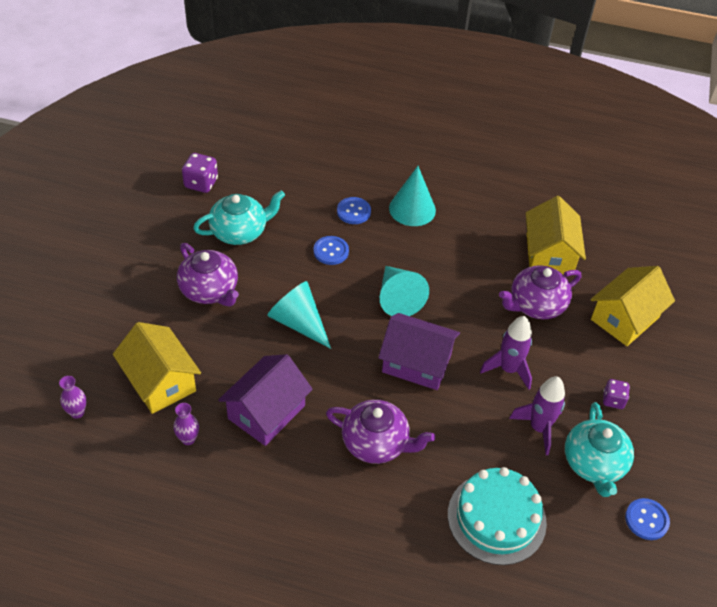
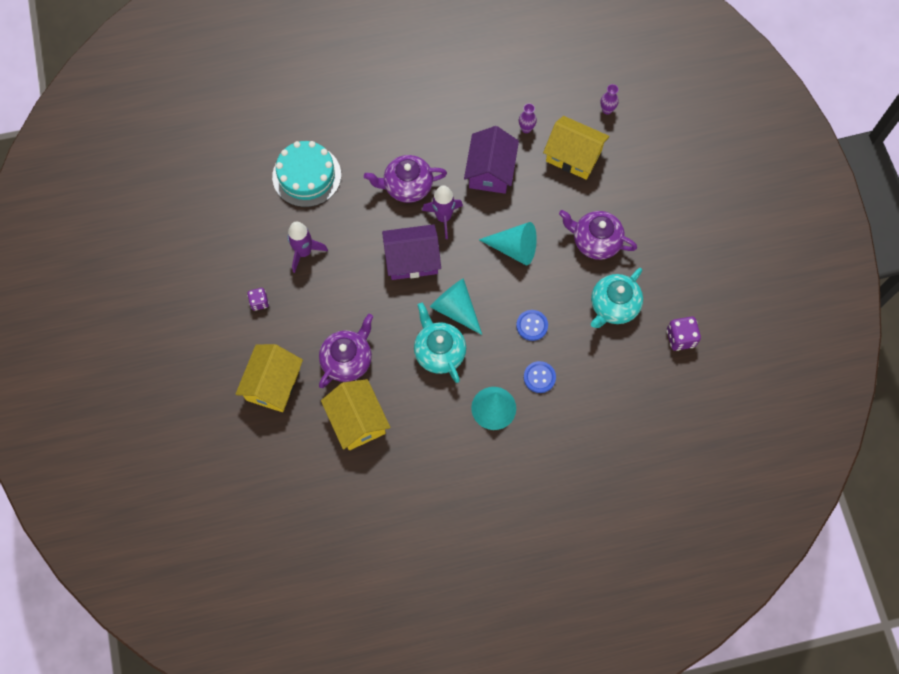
camera: 155 degrees right, 20 degrees up
purple rocket [480,316,532,390] -> purple rocket moved to [422,185,463,239]
turquoise teapot [565,402,634,497] -> turquoise teapot moved to [414,303,466,383]
blue button [625,498,670,540] -> none

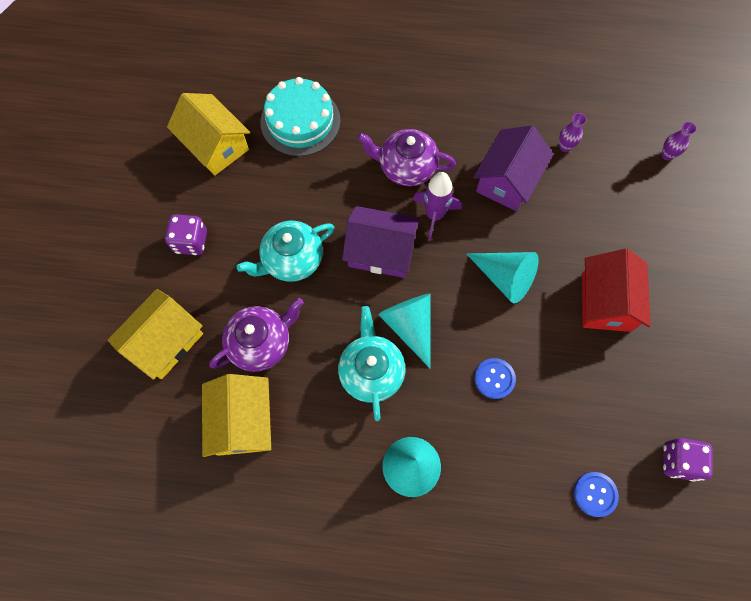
camera: 20 degrees right, 0 degrees up
purple dice [247,288,269,311] -> purple dice [165,214,207,255], size x1.52
purple rocket [287,221,328,273] -> none
blue button [524,361,556,393] -> blue button moved to [574,472,619,517]
yellow house [543,116,609,180] -> yellow house moved to [167,93,250,175]
purple teapot [559,210,637,260] -> red house [582,249,651,332]
turquoise teapot [591,268,643,328] -> turquoise teapot moved to [237,221,335,282]

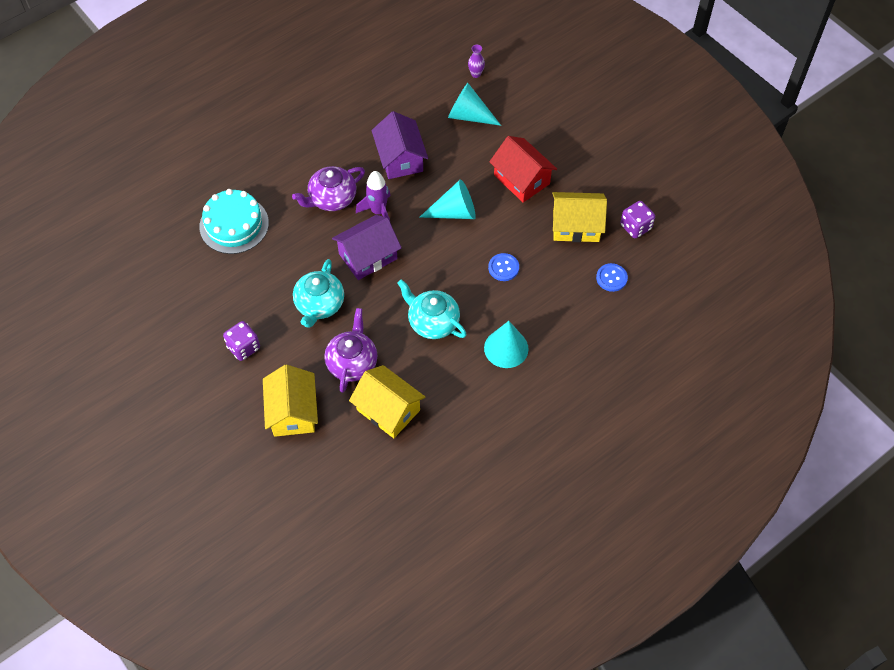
camera: 45 degrees left, 10 degrees down
yellow house [167,93,250,175] -> yellow house moved to [552,192,607,242]
turquoise cone [378,294,430,368] -> turquoise cone moved to [448,83,501,126]
purple vase [559,113,587,152] -> none

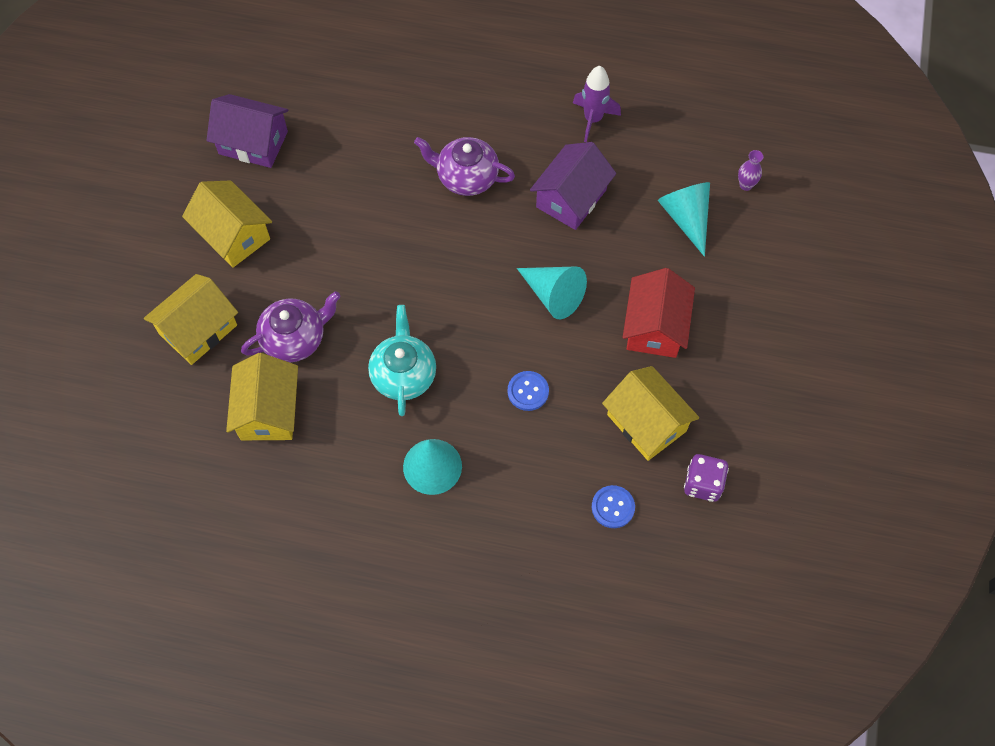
camera: 50 degrees right, 5 degrees up
turquoise cake [199,189,269,254] -> none
purple dice [223,321,260,361] -> yellow house [182,180,272,268]
turquoise teapot [293,259,344,328] -> none
purple house [332,215,402,280] -> purple house moved to [206,94,289,168]
purple rocket [356,171,391,221] -> purple rocket moved to [573,66,621,142]

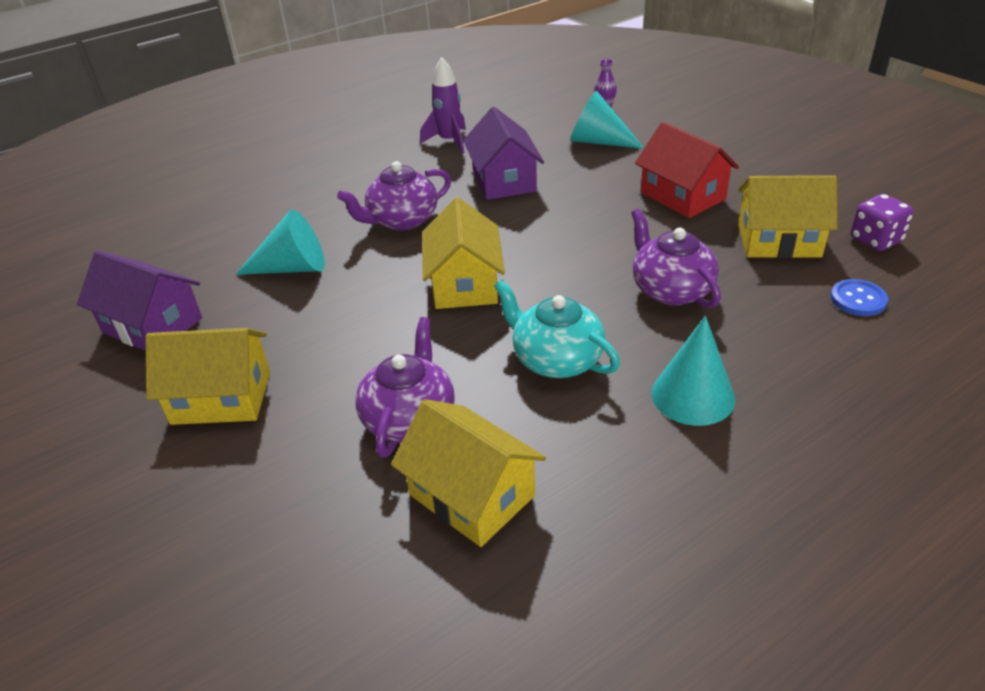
camera: 45 degrees left, 25 degrees down
yellow house [144,274,238,365] -> yellow house moved to [422,198,505,309]
purple house [206,94,289,168] -> purple house turned 60 degrees clockwise [77,250,202,351]
blue button [508,371,549,411] -> purple teapot [631,209,721,308]
turquoise cone [517,266,587,319] -> turquoise cone moved to [235,210,325,275]

